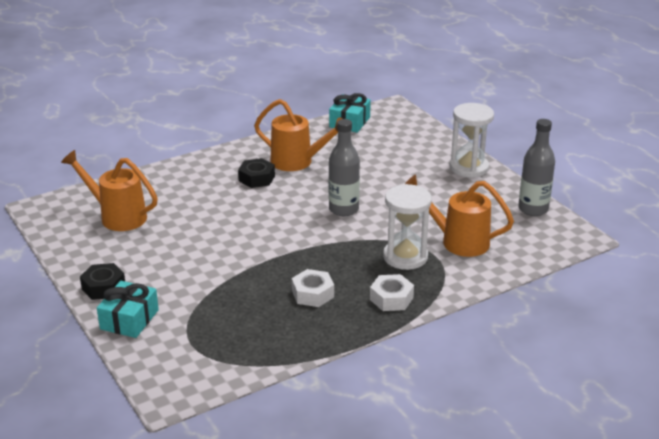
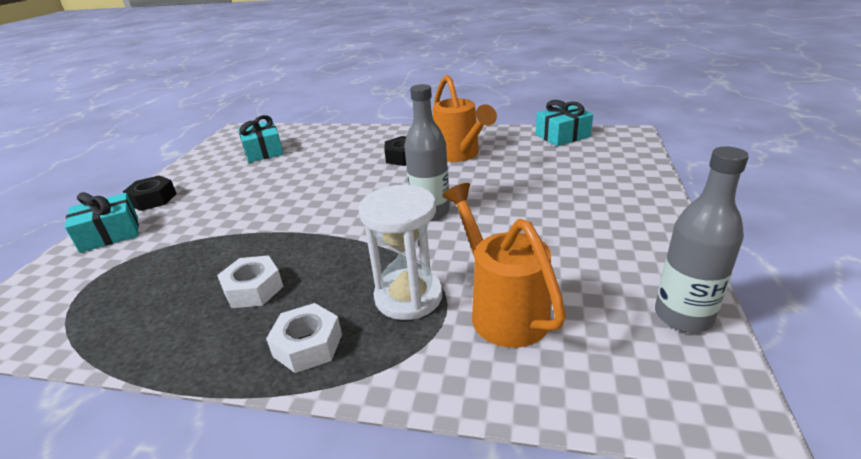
camera: 45 degrees right, 0 degrees up
orange watering can [61,150,158,231] -> turquoise gift [238,115,284,163]
white hourglass [449,103,494,178] -> none

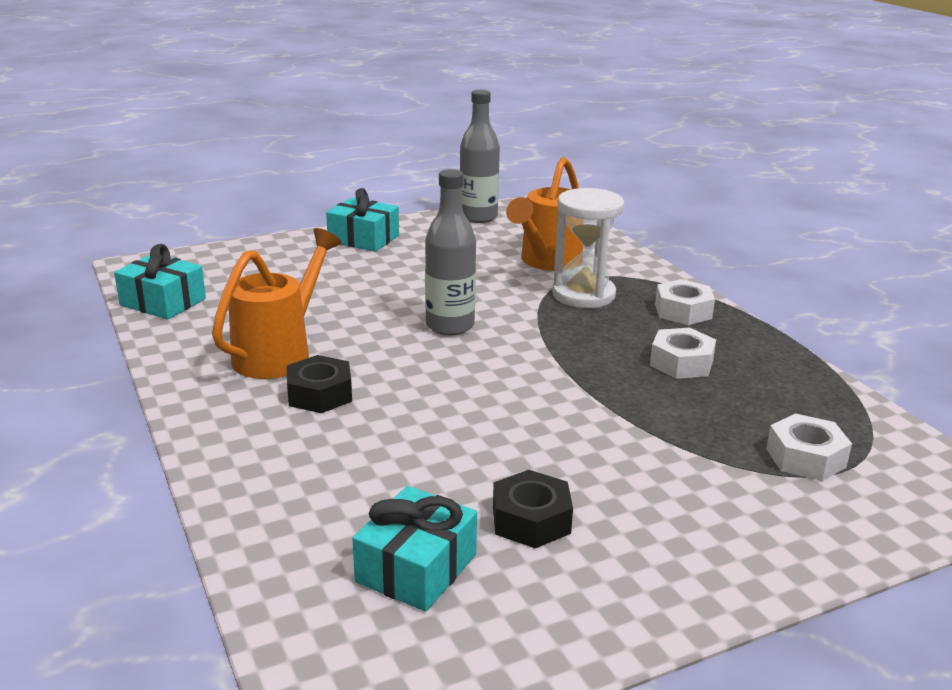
camera: 130 degrees left, 5 degrees down
turquoise gift [65,192,139,253] -> turquoise gift moved to [326,188,399,252]
black nut [123,176,177,211] -> black nut moved to [493,470,573,548]
none -> white nut [766,413,852,481]

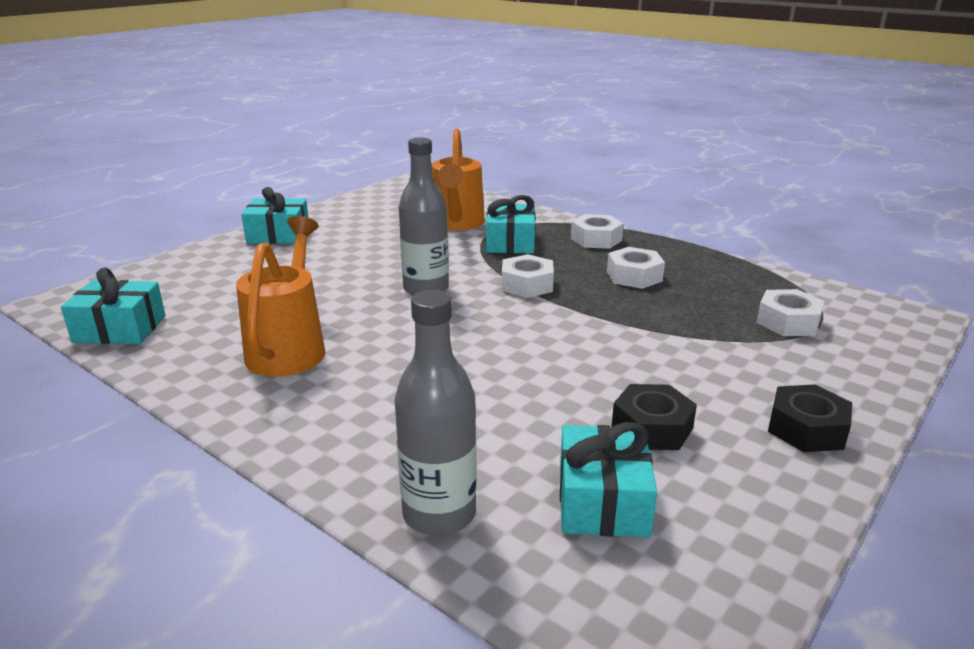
camera: 25 degrees left, 0 degrees up
black nut [287,355,352,413] -> black nut moved to [768,384,852,452]
grey bottle [460,90,500,223] -> grey bottle moved to [395,290,477,536]
white hourglass [552,188,624,308] -> turquoise gift [486,195,536,254]
none -> white nut [502,254,554,298]

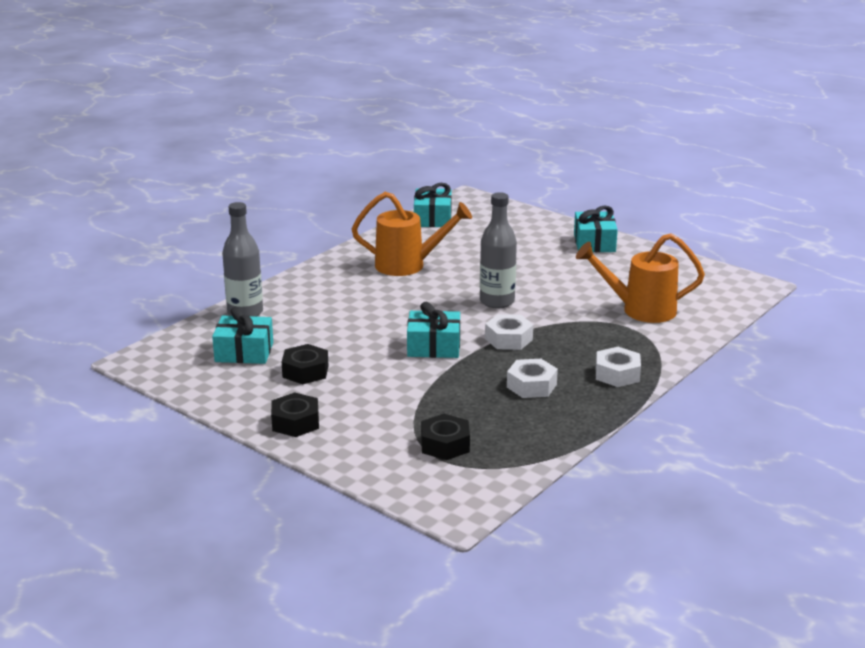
camera: 90 degrees right, 0 degrees up
turquoise gift [486,195,536,254] -> turquoise gift moved to [407,302,460,358]
white nut [757,289,825,336] -> black nut [421,414,470,460]

